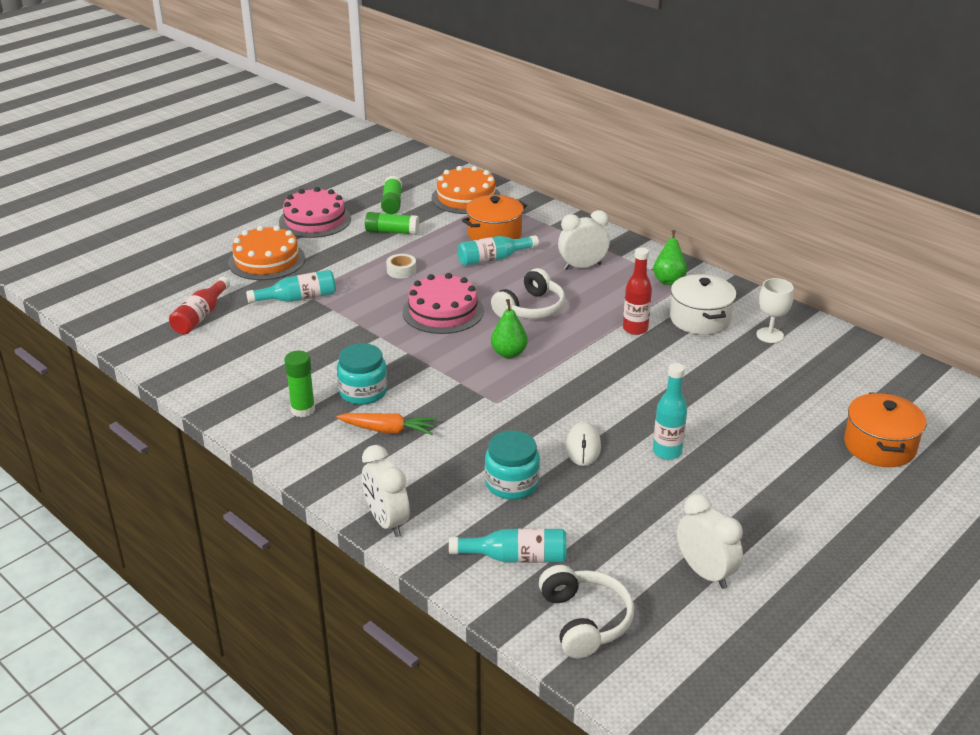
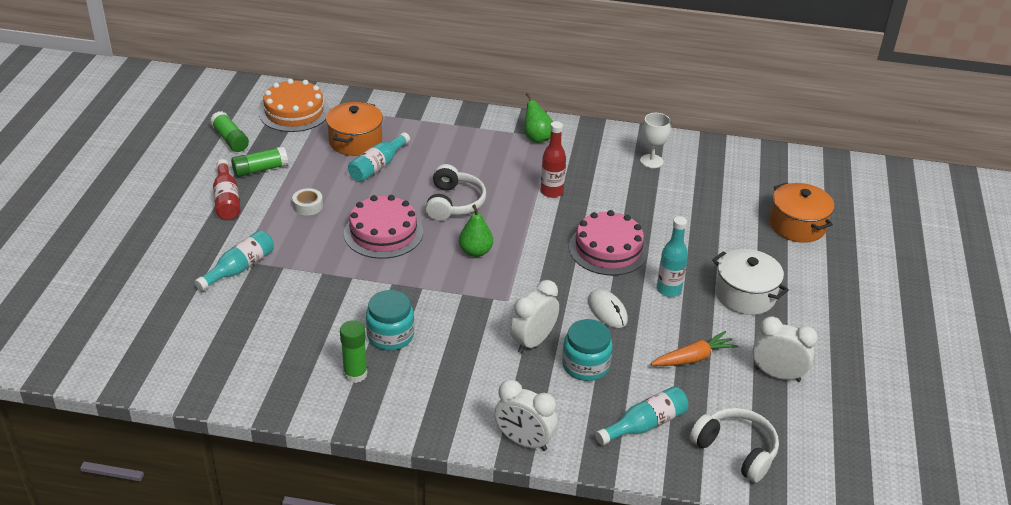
camera: 35 degrees left, 5 degrees up
red bottle [169,277,230,334] -> red bottle moved to [213,159,240,220]
orange cake [228,226,305,280] -> none
pink cake [279,187,351,238] -> pink cake moved to [569,210,648,276]
orange carrot [337,413,437,435] -> orange carrot moved to [651,331,738,366]
white clock [558,210,610,270] -> white clock moved to [510,280,559,353]
white pot [670,274,737,335] -> white pot moved to [712,249,789,315]

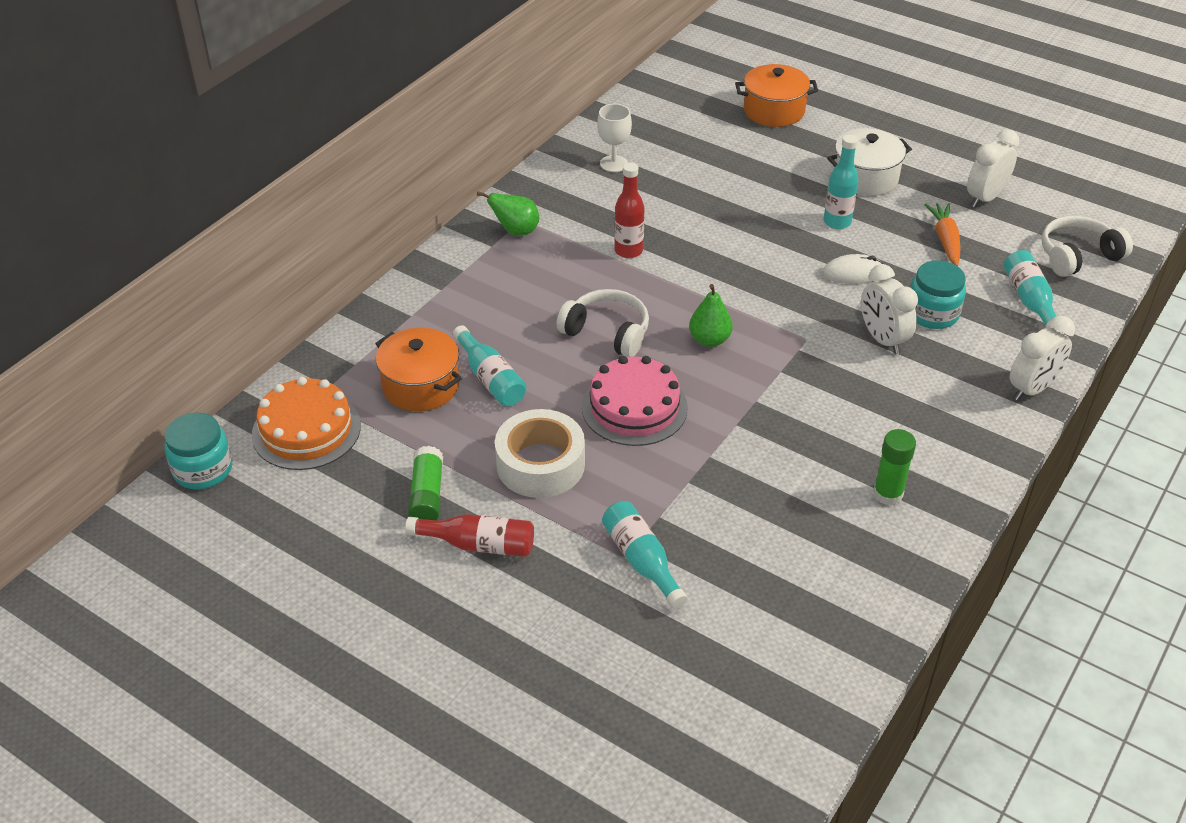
camera: 65 degrees left, 5 degrees up
green glue stick [210,111,249,152] -> none
white tape [292,188,323,216] -> white tape [495,409,585,498], size x2.10
turquoise jar [366,290,414,350] -> turquoise jar moved to [164,413,232,490]
pink cake [569,210,648,276] -> none

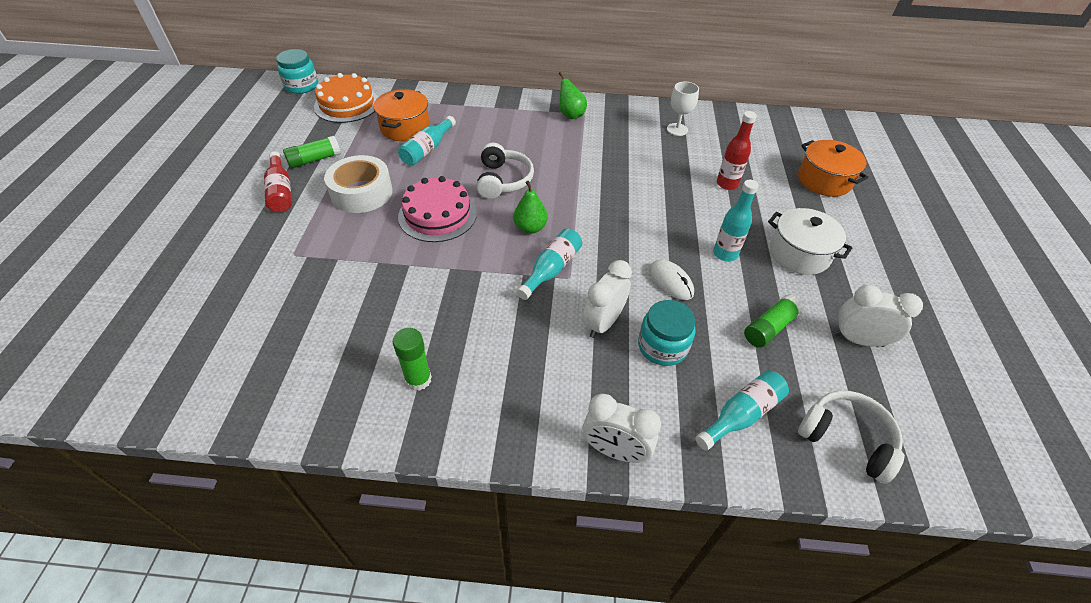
camera: 60 degrees right, 5 degrees up
turquoise bottle [602,501,688,609] -> turquoise bottle moved to [516,228,582,300]
red bottle [614,162,645,258] -> red bottle moved to [717,111,757,190]
orange carrot [924,203,960,266] -> green glue stick [744,294,804,348]

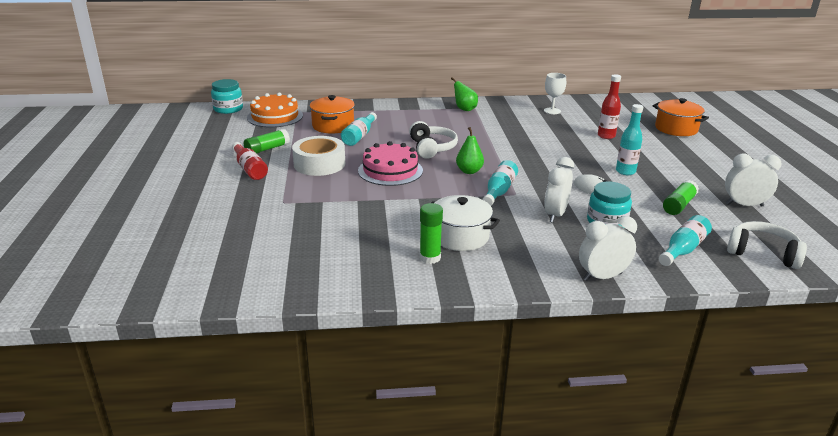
camera: 10 degrees left, 20 degrees down
white clock [582,394,661,463] -> white clock turned 150 degrees clockwise [579,216,637,281]
white pot [768,208,853,275] -> white pot moved to [431,195,500,251]

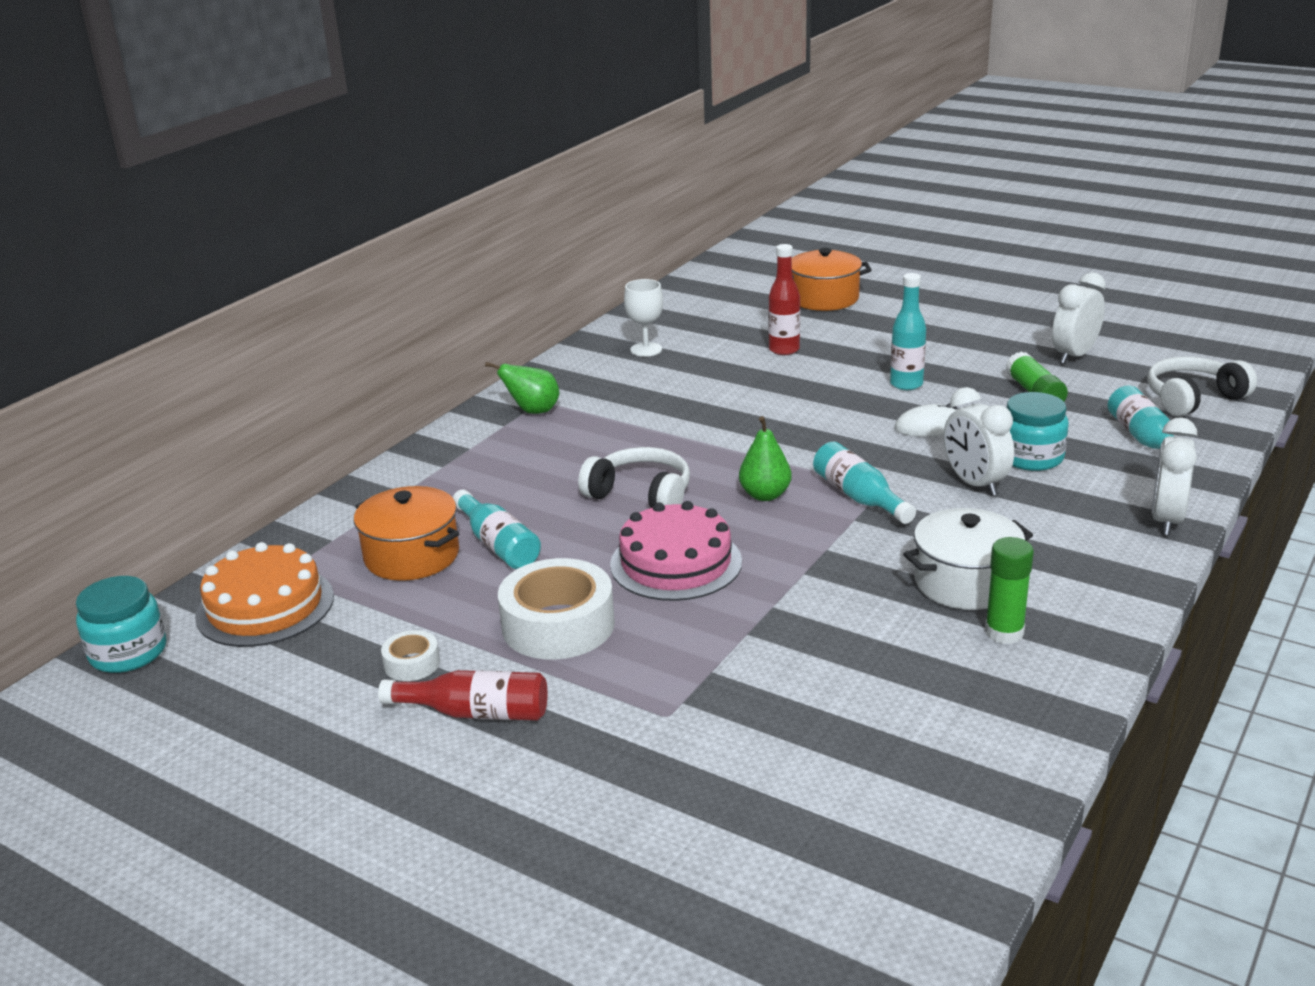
camera: 50 degrees left, 0 degrees up
green glue stick [244,129,290,153] -> white tape [381,630,440,681]

